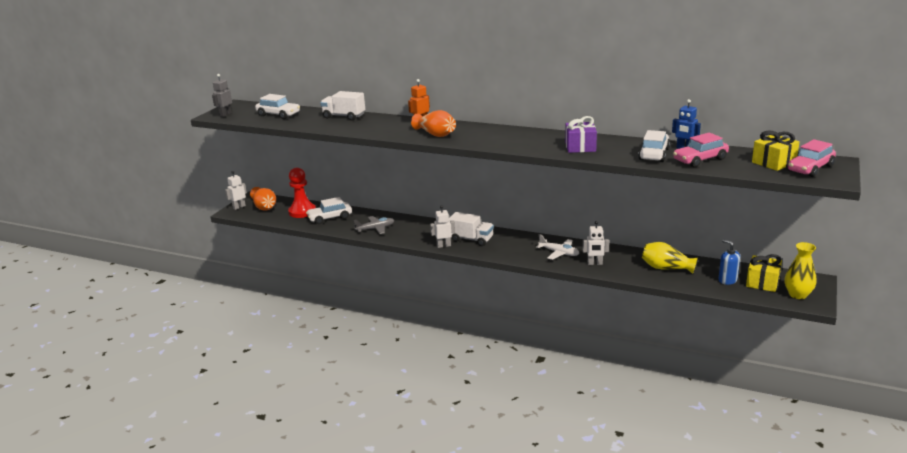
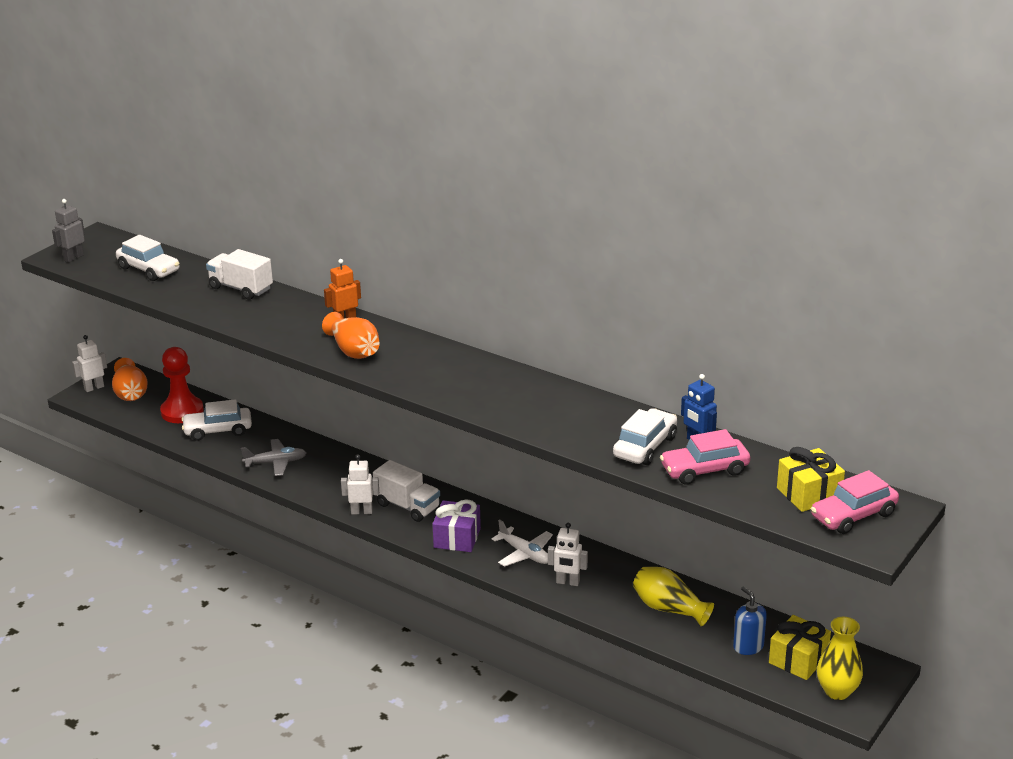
camera: 10 degrees right, 5 degrees up
purple gift [565,116,597,153] -> purple gift moved to [432,499,481,552]

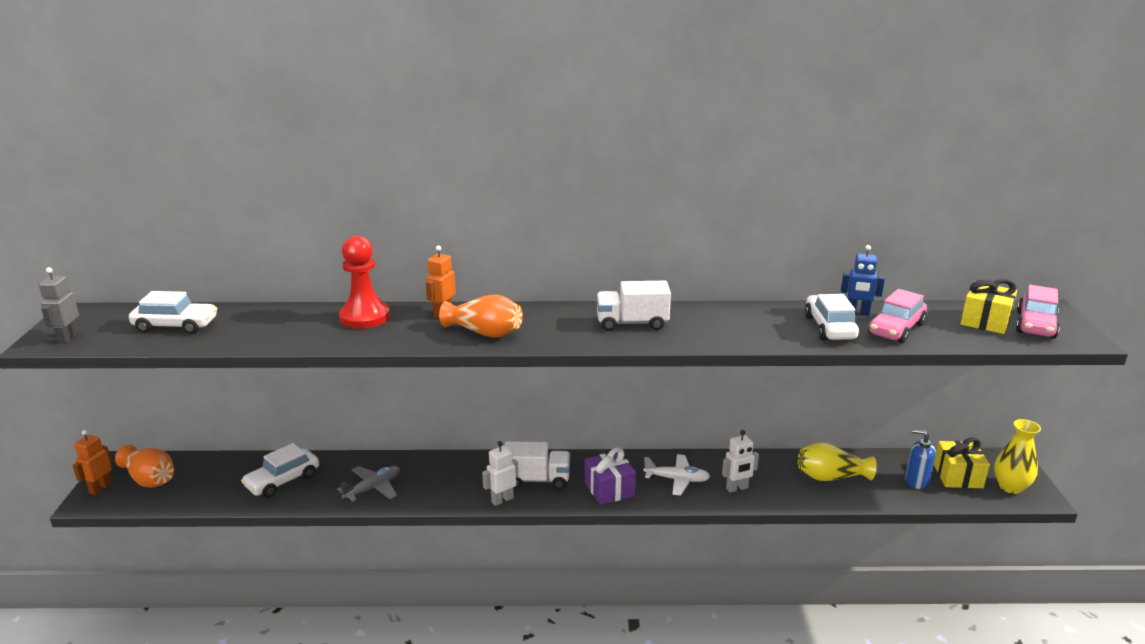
camera: 35 degrees left, 5 degrees down
white robot [72,335,107,392] -> orange robot [73,430,112,495]
red pawn [160,347,204,423] -> red pawn moved to [339,236,390,329]
white truck [206,249,273,300] -> white truck moved to [596,281,671,331]

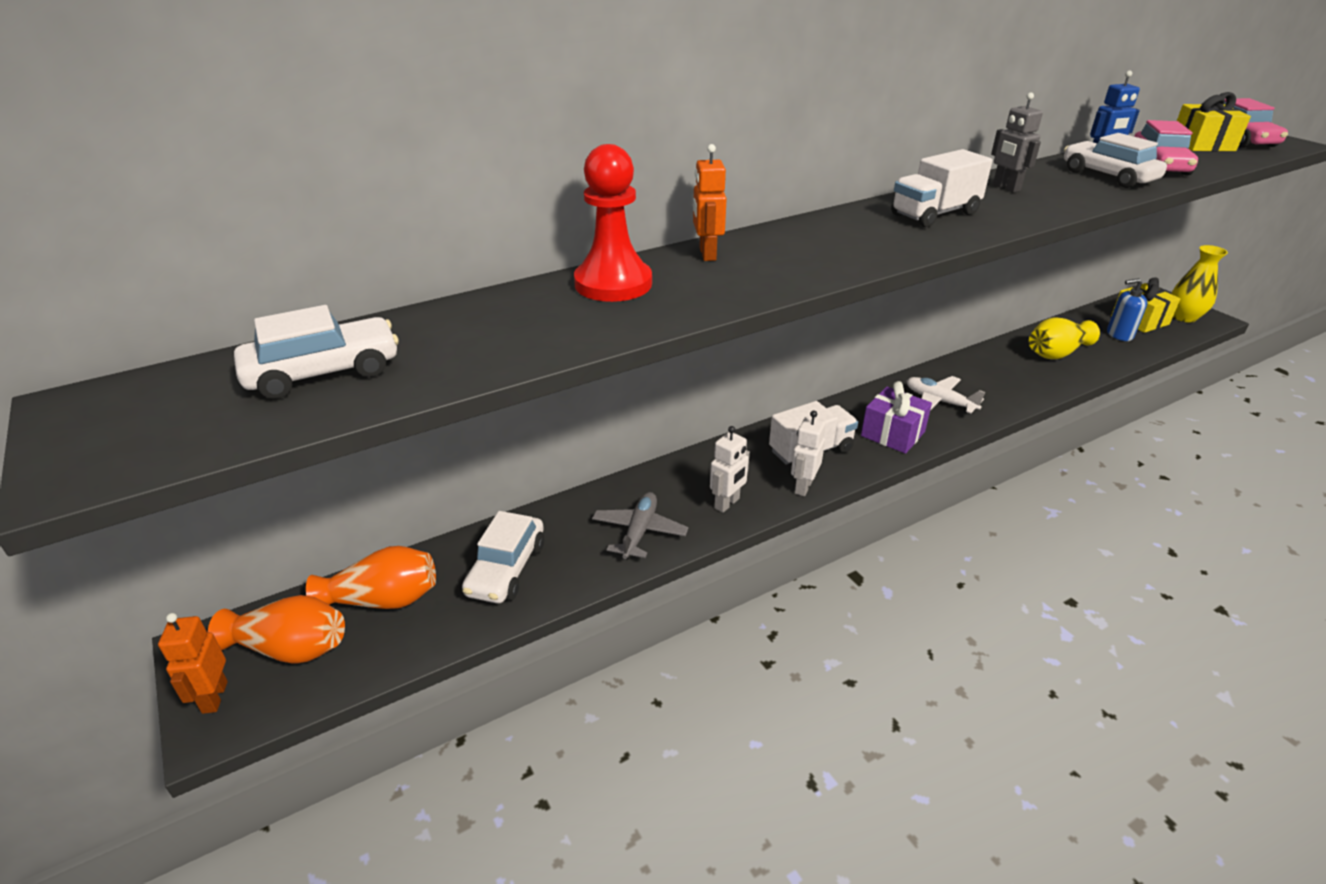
camera: 30 degrees left, 10 degrees up
grey robot [39,267,79,344] -> grey robot moved to [991,92,1043,193]
orange vase [439,294,523,338] -> orange vase moved to [306,546,436,609]
white plane [644,454,710,495] -> white plane turned 120 degrees counterclockwise [907,376,985,413]
white robot [722,430,759,493] -> white robot moved to [710,426,750,513]

